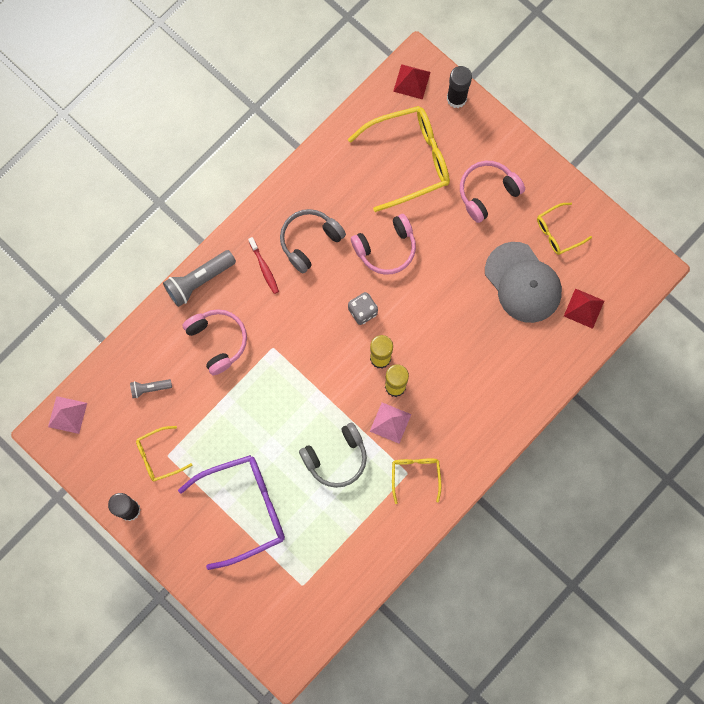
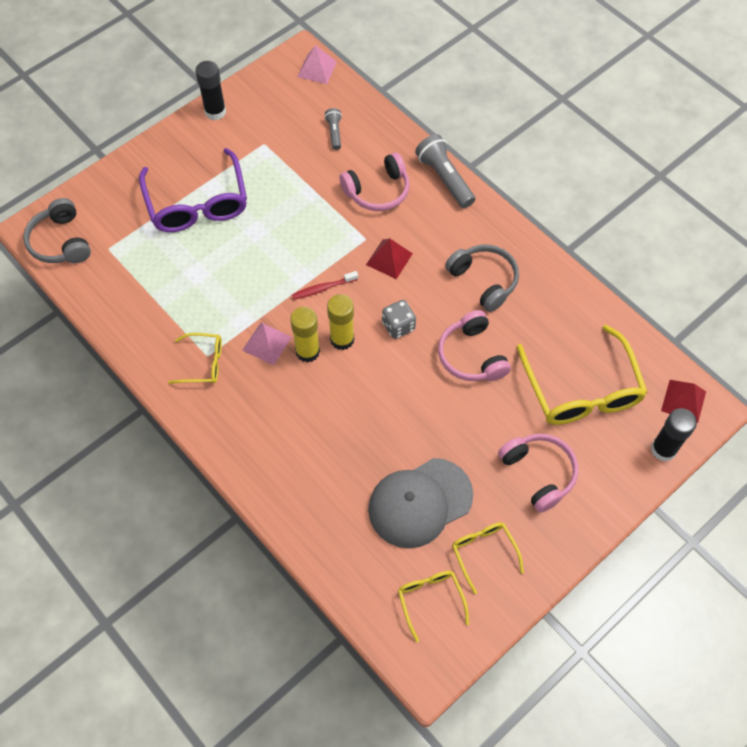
camera: 95 degrees right, 15 degrees down
yellow glasses [136,426,192,481] -> yellow glasses moved to [398,571,469,642]
red toothbrush [248,237,279,294] -> red toothbrush moved to [292,271,358,300]
grey headphones [299,423,367,488] -> grey headphones moved to [23,198,91,263]
red pyramid [564,288,604,329] -> red pyramid moved to [366,238,413,279]

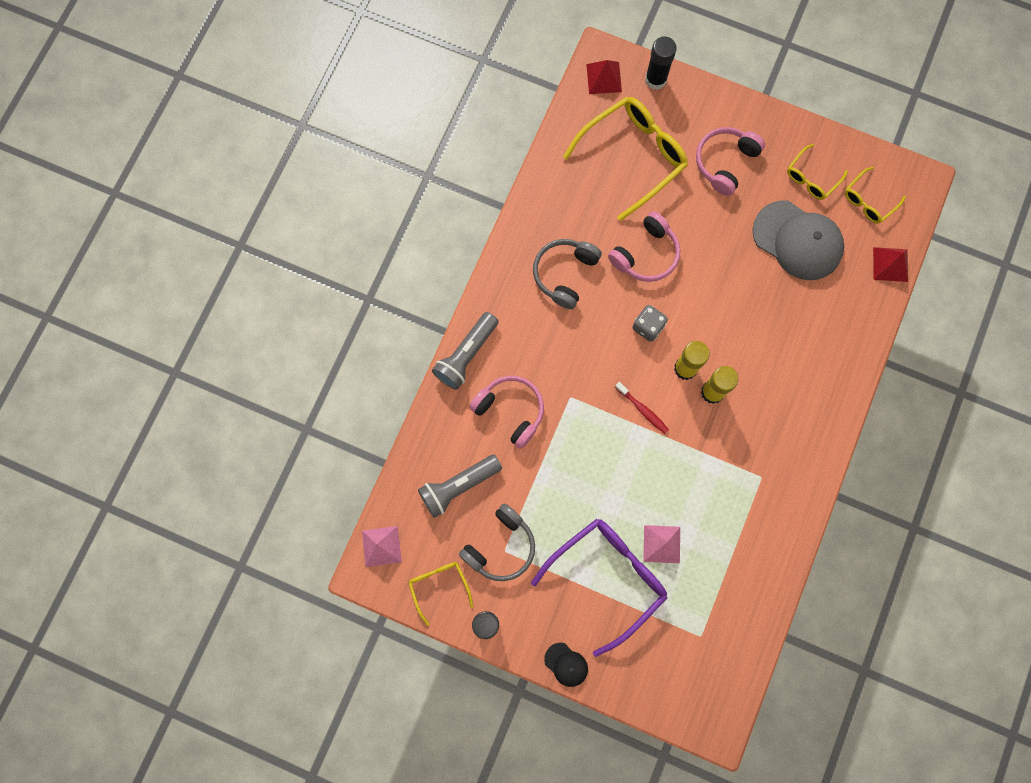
camera: 115 degrees left, 15 degrees up
grey headphones [23,198,91,263] -> grey headphones moved to [459,504,535,581]
yellow glasses [168,333,222,384] -> yellow glasses moved to [408,562,474,626]
pink pyramid [243,323,292,365] -> pink pyramid moved to [643,525,680,563]
grey flashlight [324,108,342,150] -> grey flashlight [418,455,502,518], size x1.82
red pyramid [366,238,413,279] -> red pyramid moved to [873,247,908,282]
none -> black cap [544,643,588,687]

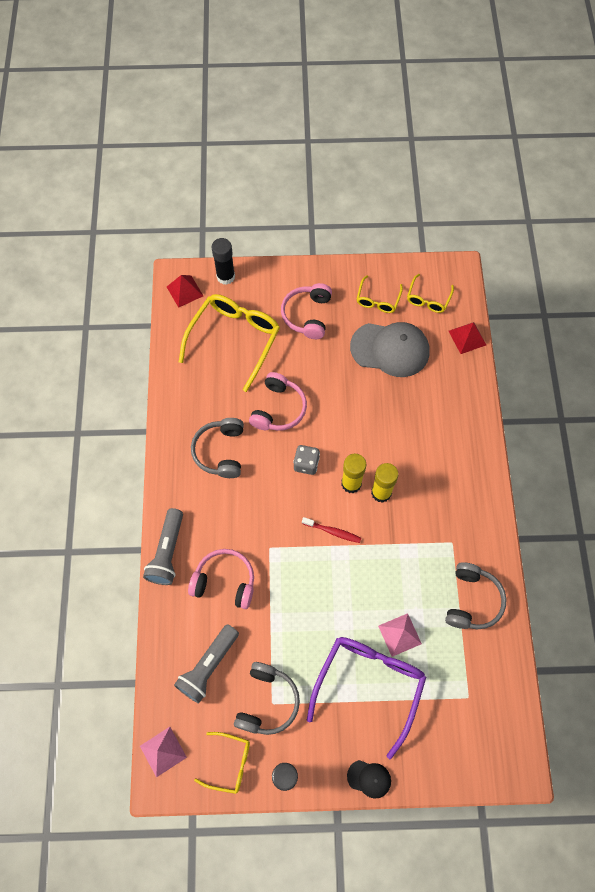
camera: 25 degrees left, 10 degrees down
yellow glasses [408,562,474,626] -> yellow glasses turned 150 degrees clockwise [194,732,250,794]
none -> grey headphones [445,562,506,629]

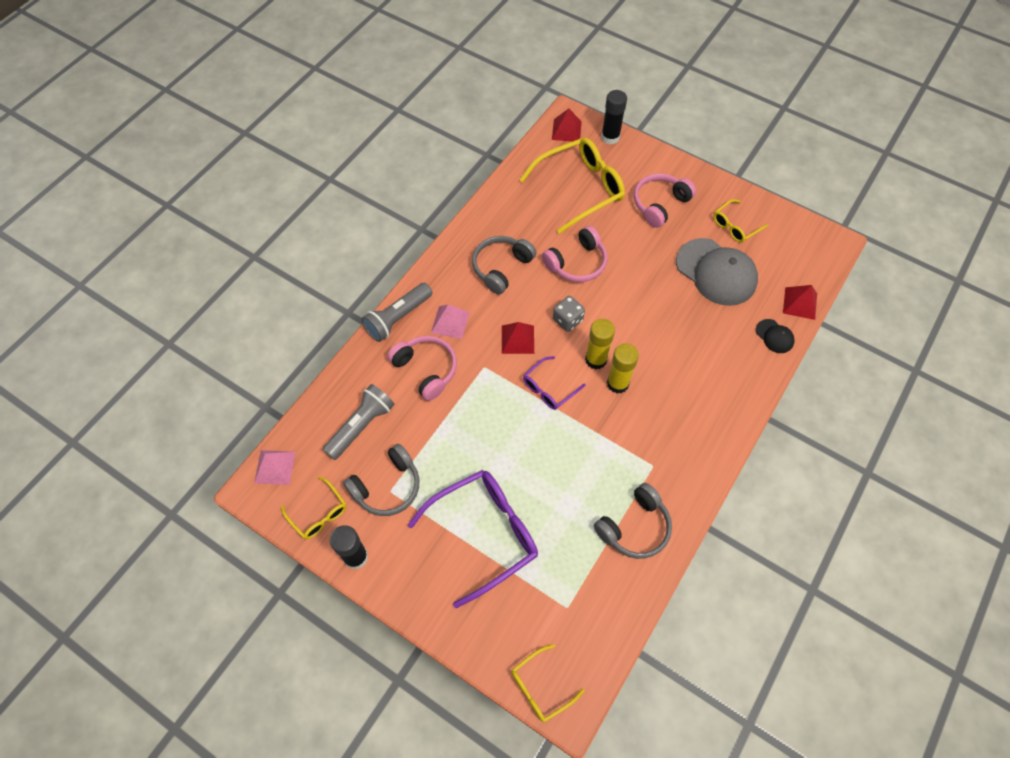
camera: 35 degrees right, 5 degrees down
grey flashlight [174,624,239,704] -> grey flashlight turned 150 degrees clockwise [322,384,395,460]
red toothbrush [302,517,361,543] -> purple glasses [523,356,585,410]
black cap [347,760,391,799] -> black cap moved to [756,319,795,353]
pink pyramid [378,613,422,657] -> pink pyramid moved to [431,304,470,339]
yellow glasses [407,274,454,313] -> yellow glasses moved to [511,644,584,722]
none -> red pyramid [502,322,534,354]

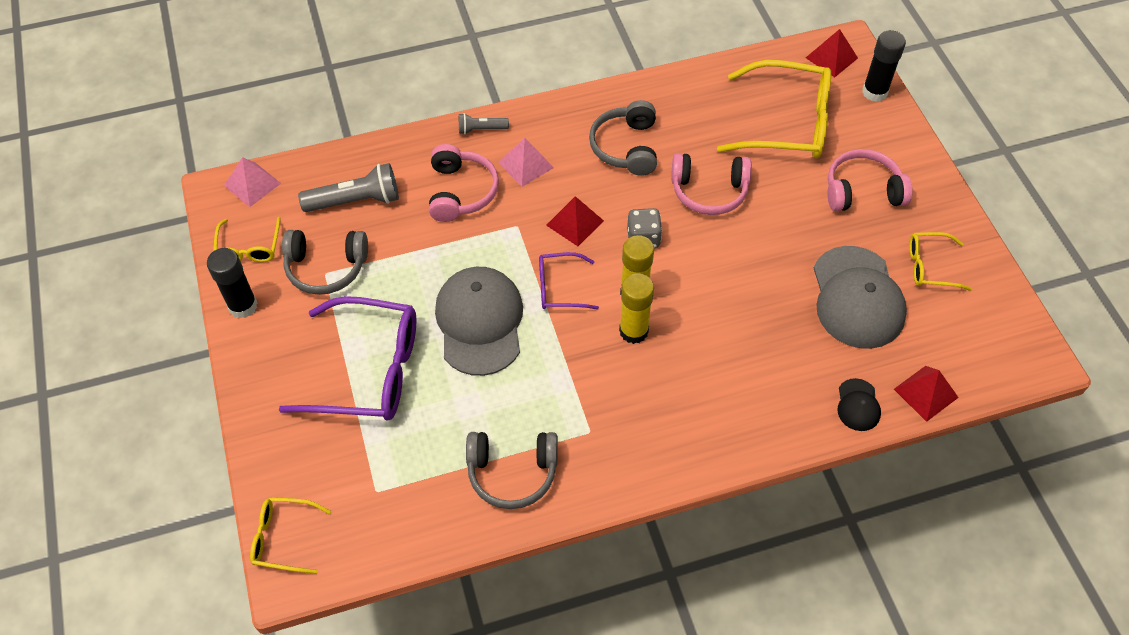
camera: 40 degrees right, 5 degrees down
grey flashlight [362,283,432,342] -> grey flashlight [459,113,509,135], size x0.55
grey headphones [472,236,536,294] -> grey headphones turned 75 degrees counterclockwise [589,100,657,176]
none -> grey cap [435,267,523,376]

